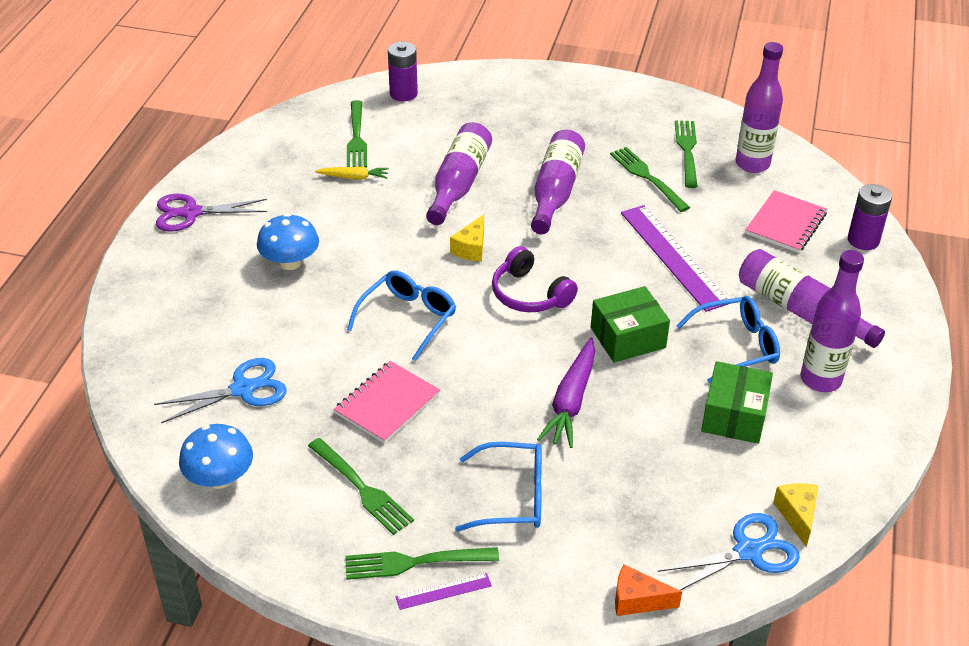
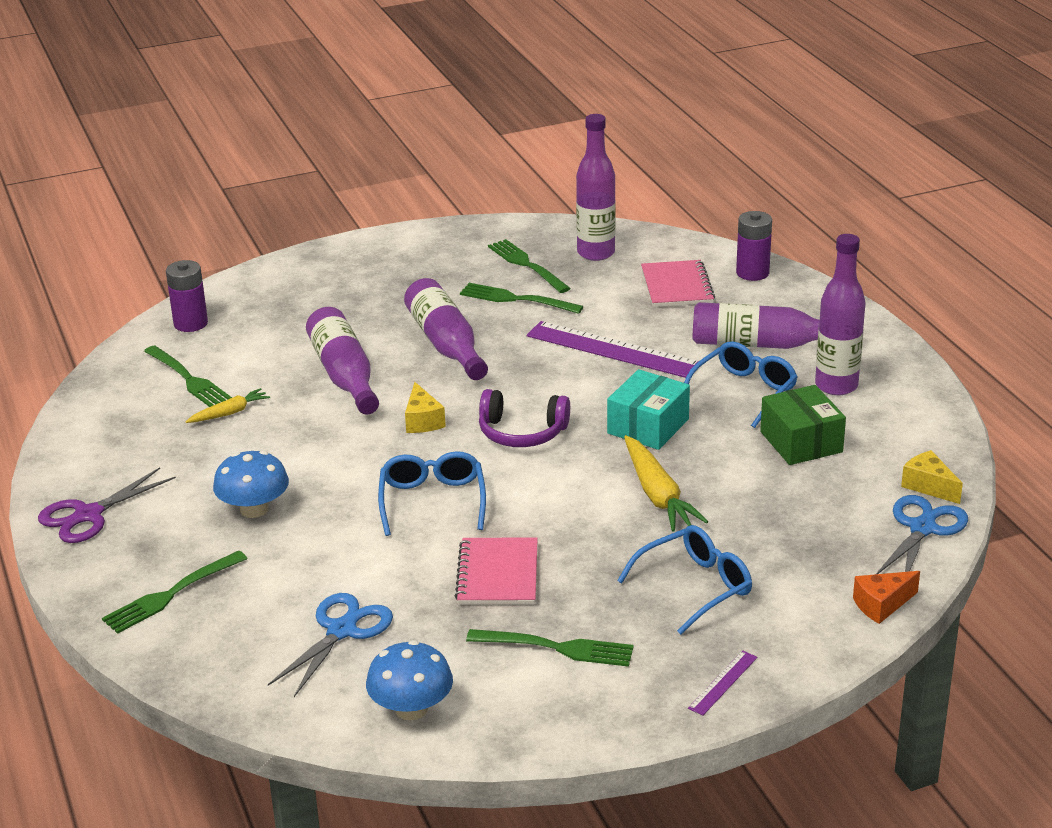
camera: 35 degrees left, 10 degrees down
green fork [345,547,499,580] -> green fork moved to [102,550,248,634]
purple carrot [537,338,595,448] -> yellow carrot [624,435,708,531]
green box [591,286,670,363] -> turquoise box [607,369,690,450]

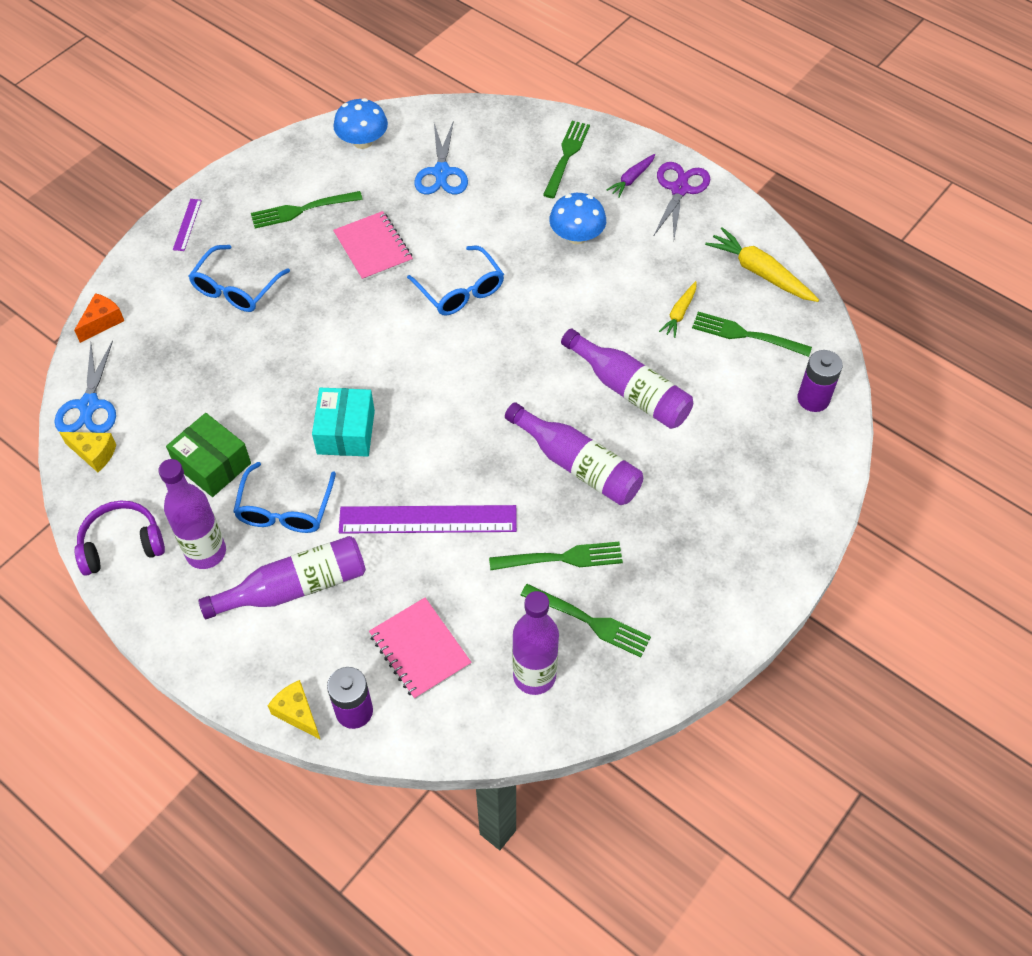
camera: 150 degrees right, 25 degrees up
yellow cheese [405,382,446,433] -> yellow cheese moved to [268,680,321,740]
purple headphones [479,389,570,447] -> purple headphones moved to [74,501,165,576]
yellow carrot [624,435,708,531] -> yellow carrot moved to [705,227,819,302]
none -> purple carrot [607,154,655,198]

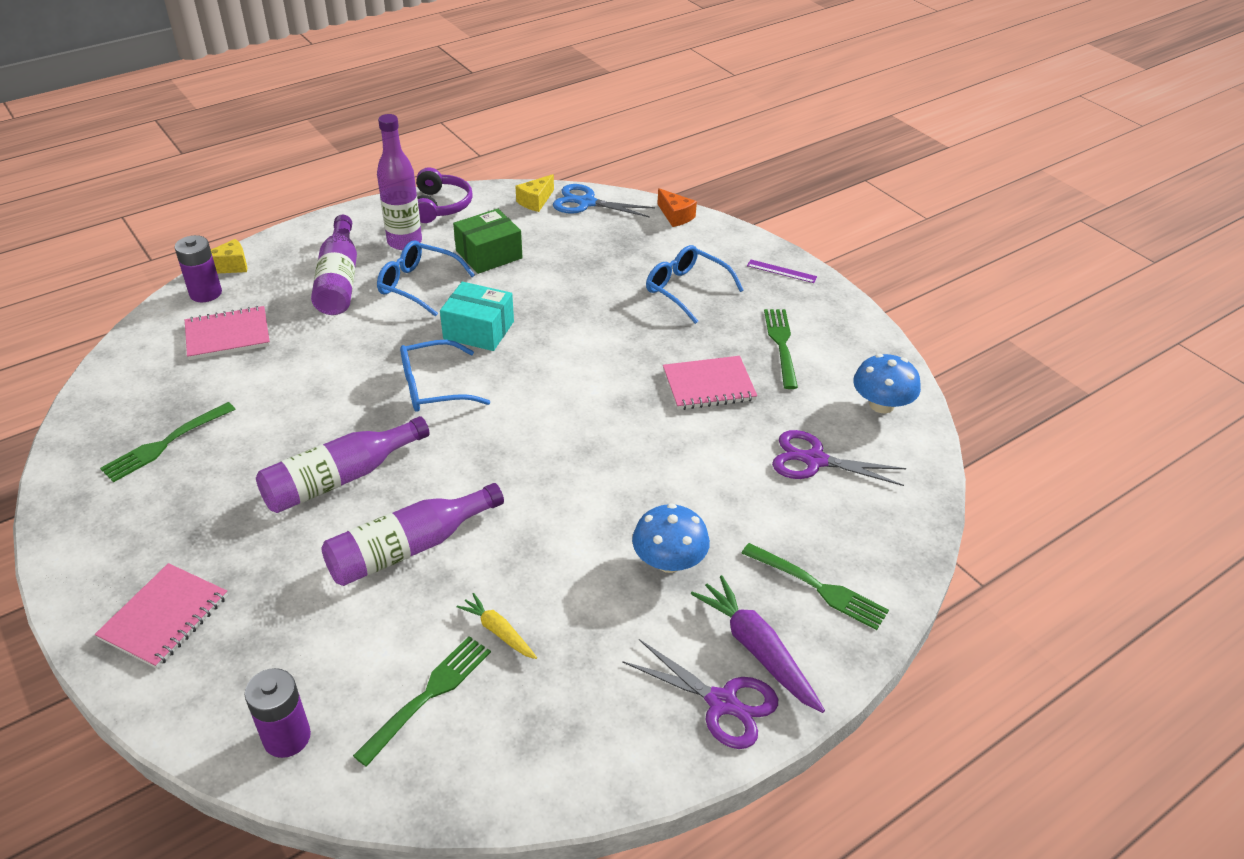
camera: 105 degrees right, 15 degrees down
purple ruler [339,505,517,534] -> none
blue glasses [407,246,504,316] -> blue glasses moved to [400,340,490,412]
blue scissors [414,121,468,194] -> purple scissors [772,430,906,486]
green fork [489,542,623,570] -> none
purple bottle [512,591,559,695] -> none
purple carrot [607,154,655,198] -> purple carrot [691,575,825,713], size x1.73
yellow carrot [705,227,819,302] -> none
none -> pink notebook [95,563,228,669]

